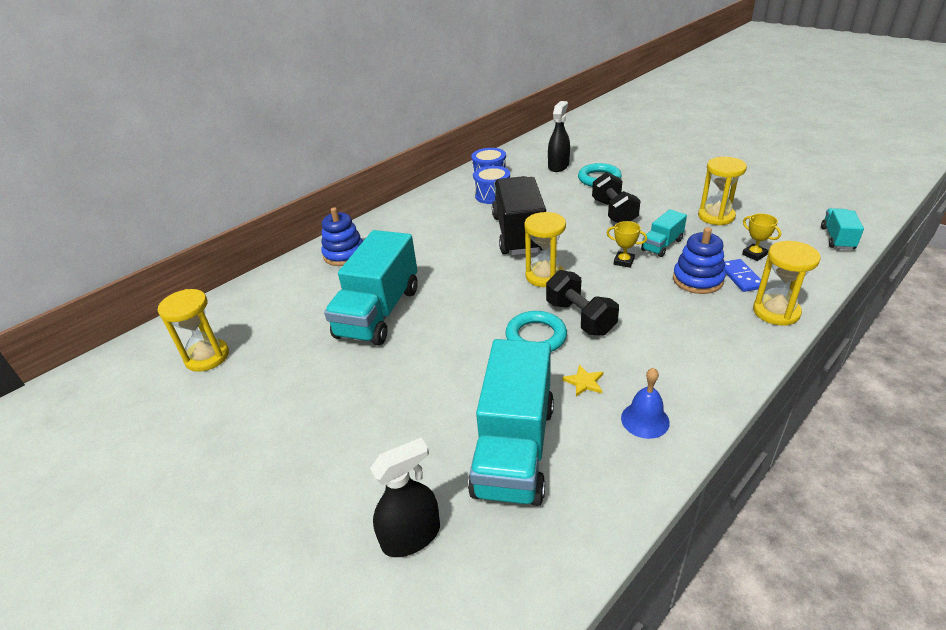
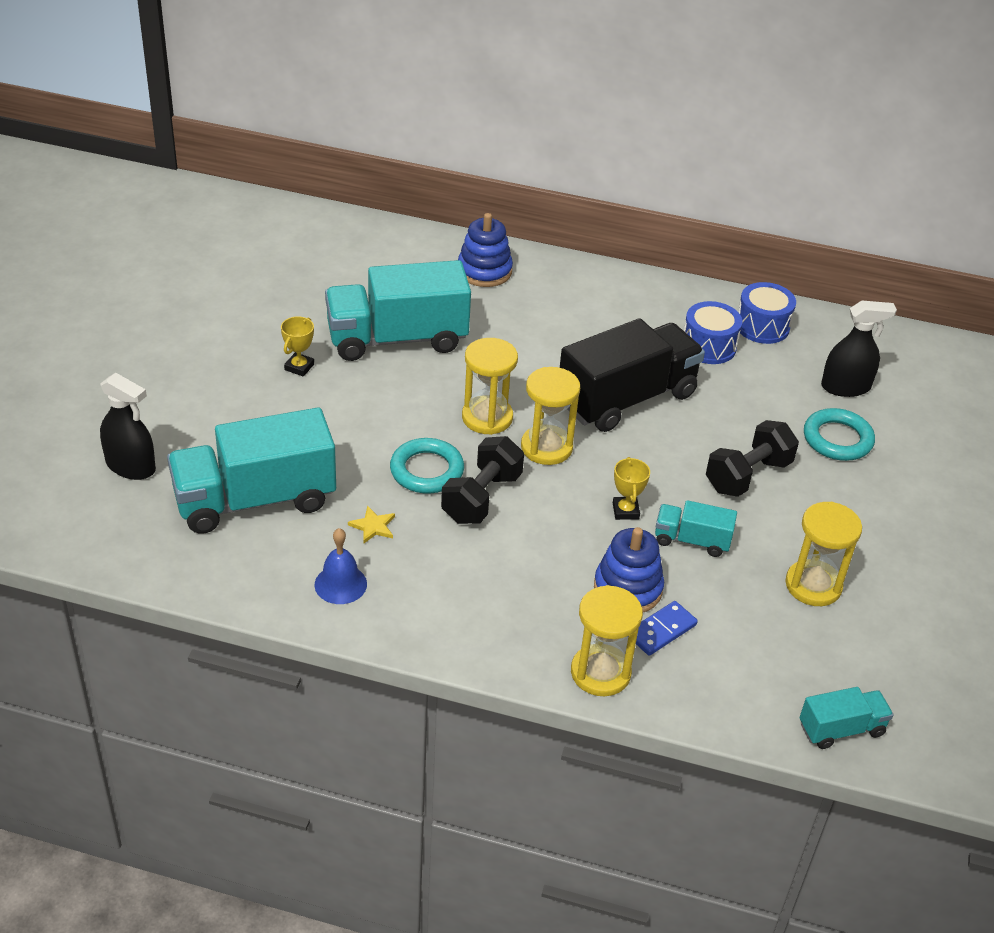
camera: 55 degrees right, 5 degrees up
yellow hourglass [158,289,229,372] -> yellow hourglass moved to [462,338,518,435]
yellow trophy [742,213,781,261] -> yellow trophy moved to [281,316,314,377]

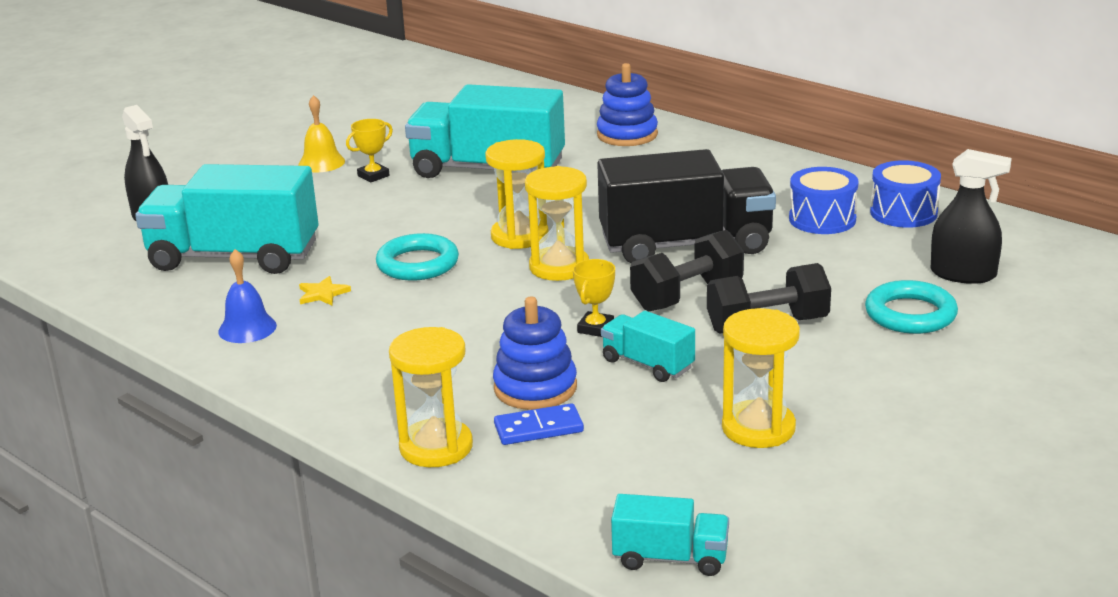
camera: 30 degrees right, 15 degrees down
black dumbbell [441,436,524,524] -> black dumbbell moved to [630,230,744,312]
none -> yellow bell [298,95,345,172]

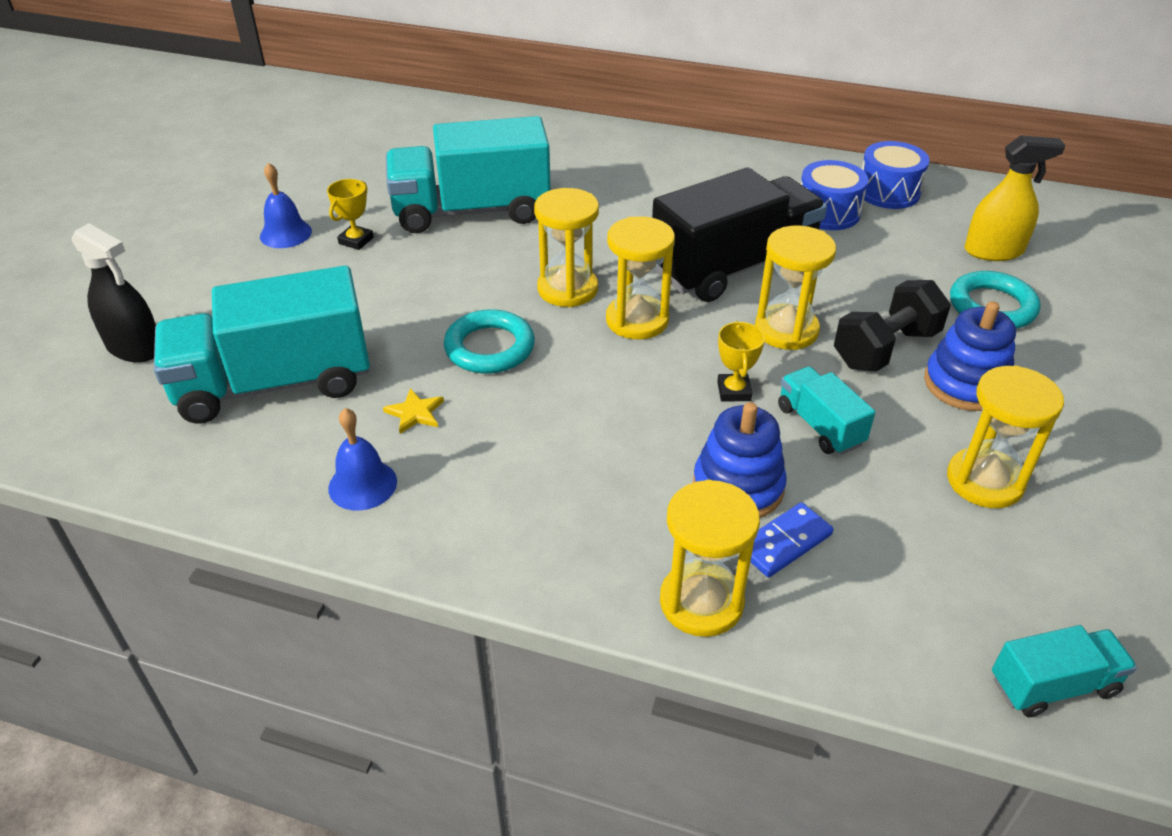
camera: 25 degrees left, 15 degrees up
yellow bell [298,95,345,172] -> blue bell [260,163,312,248]
blue stacking toy [597,63,658,146] -> blue stacking toy moved to [924,301,1016,411]
turquoise truck [601,311,695,382] -> turquoise truck turned 45 degrees clockwise [778,366,876,455]
black dumbbell [630,230,744,312] -> yellow hourglass [755,225,836,350]
black spray bottle [931,149,1012,284] -> yellow spray bottle [964,135,1065,261]

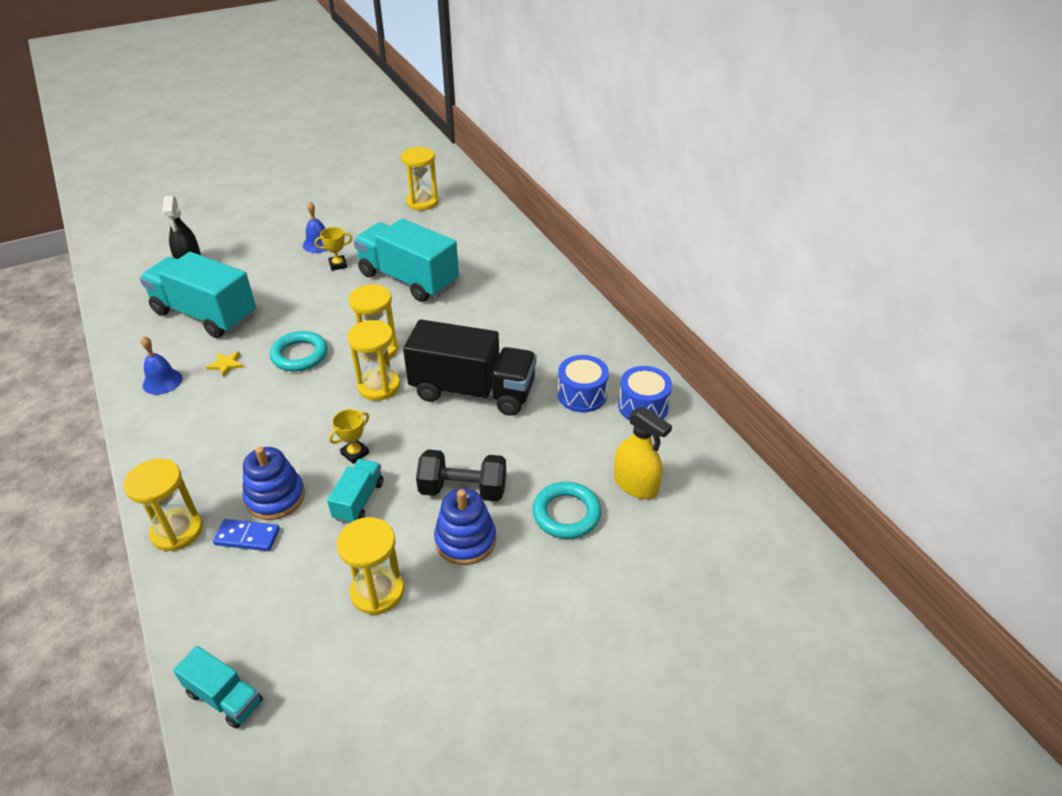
camera: 45 degrees right, 0 degrees up
yellow hourglass [755,225,836,350] -> yellow hourglass moved to [401,147,439,210]

